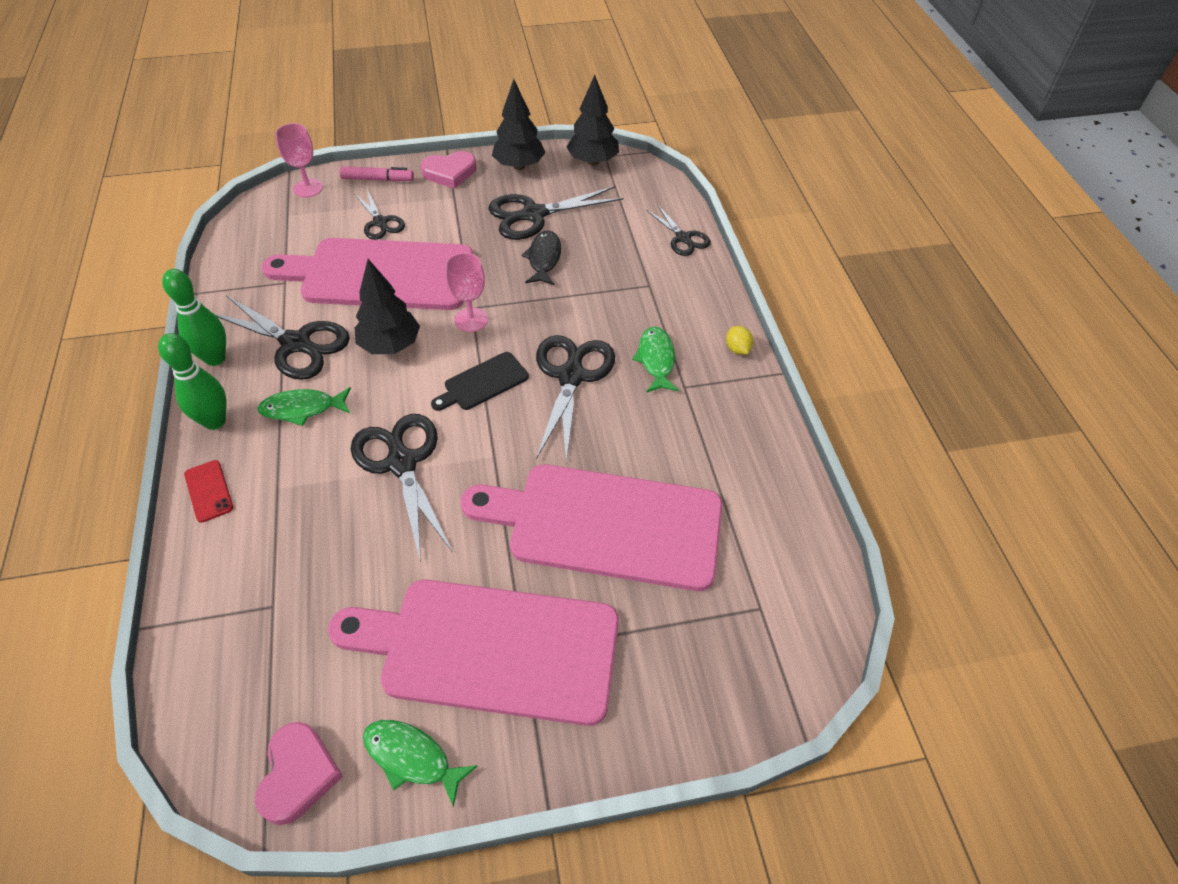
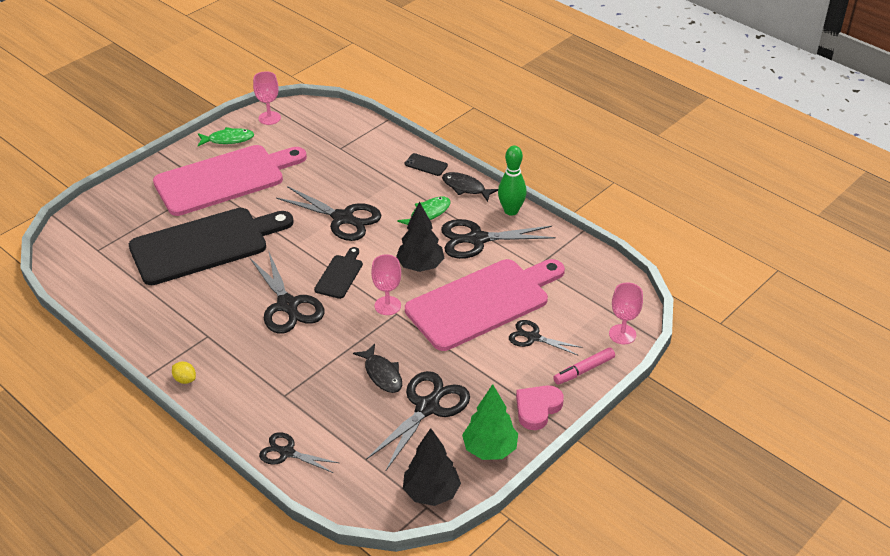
camera: 145 degrees right, 10 degrees down
green bowling pin [158,333,226,430] -> black fish [442,172,498,202]
red phone [184,460,233,523] -> black phone [405,153,448,176]
pink heart [255,722,343,825] -> pink goblet [253,71,281,125]
pink cutting board [461,464,722,591] -> black cutting board [129,208,294,285]
black tree [492,79,545,170] -> green tree [462,384,518,460]
green fish [632,327,679,393] -> none

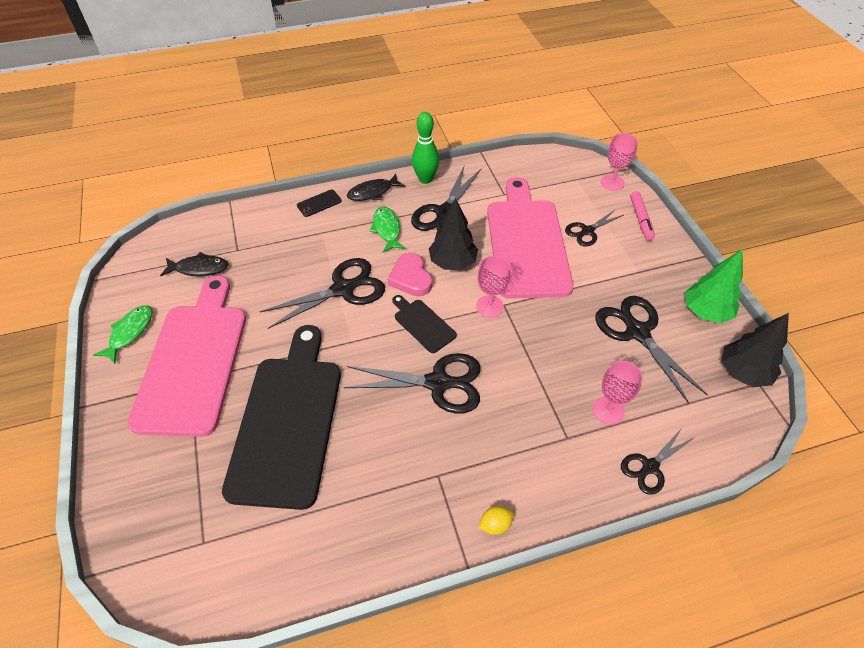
camera: 60 degrees left, 10 degrees up
pink goblet [253,71,281,125] -> pink goblet moved to [593,361,643,425]
black fish [353,344,402,393] -> black fish moved to [160,252,228,276]
pink heart [516,385,564,430] -> pink heart moved to [387,253,432,296]

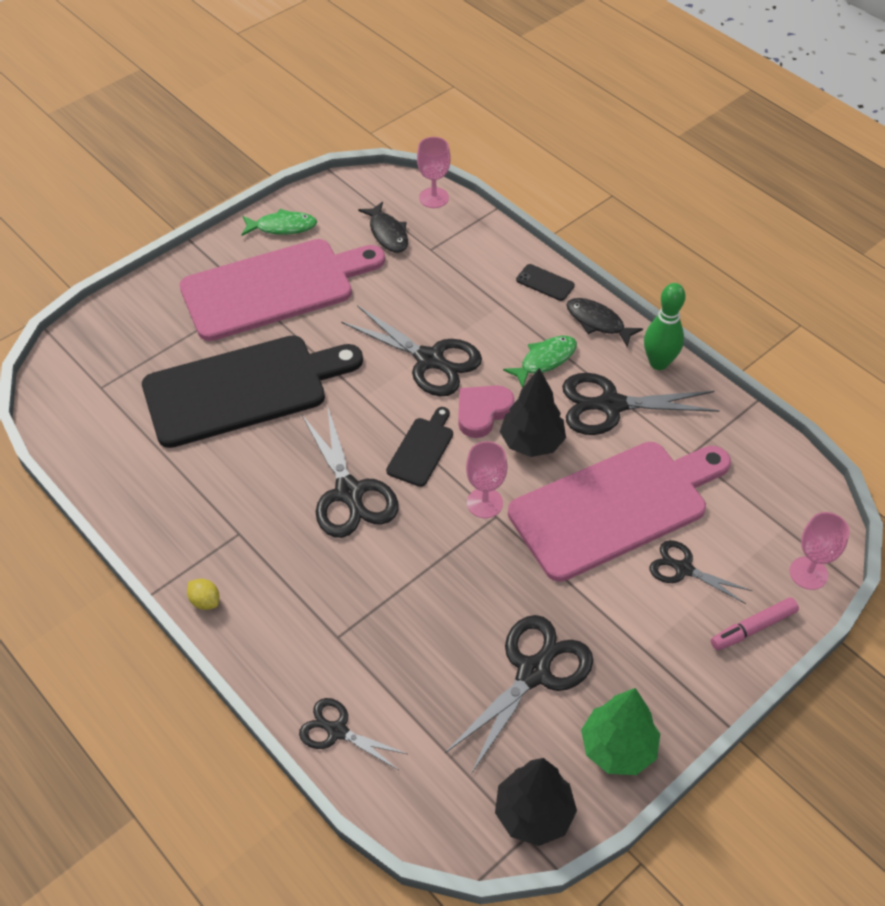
camera: 65 degrees right, 0 degrees up
pink goblet [593,361,643,425] -> pink goblet moved to [417,137,451,208]

